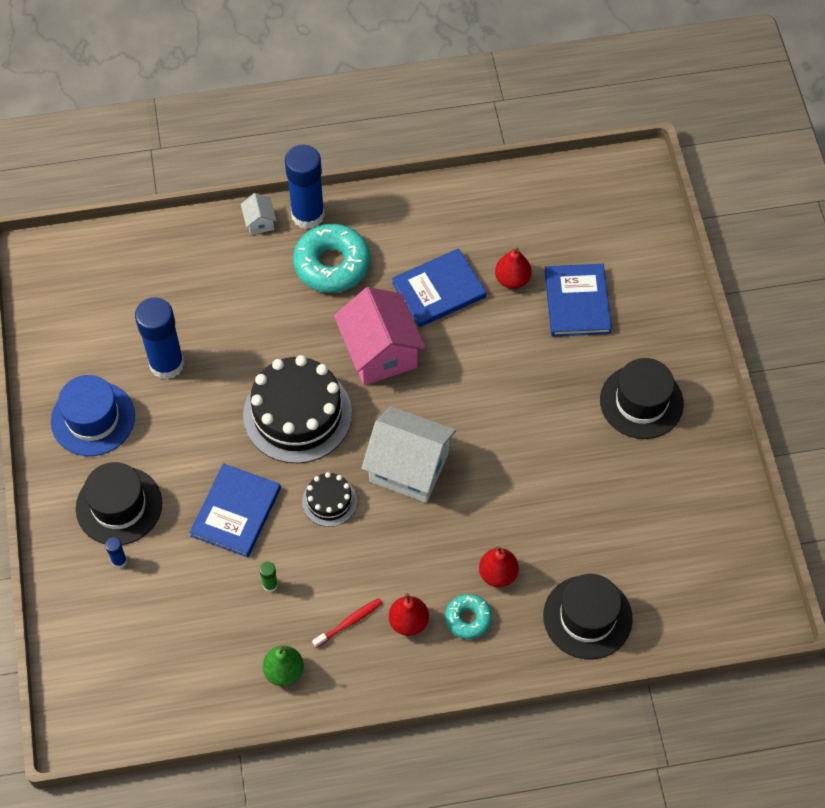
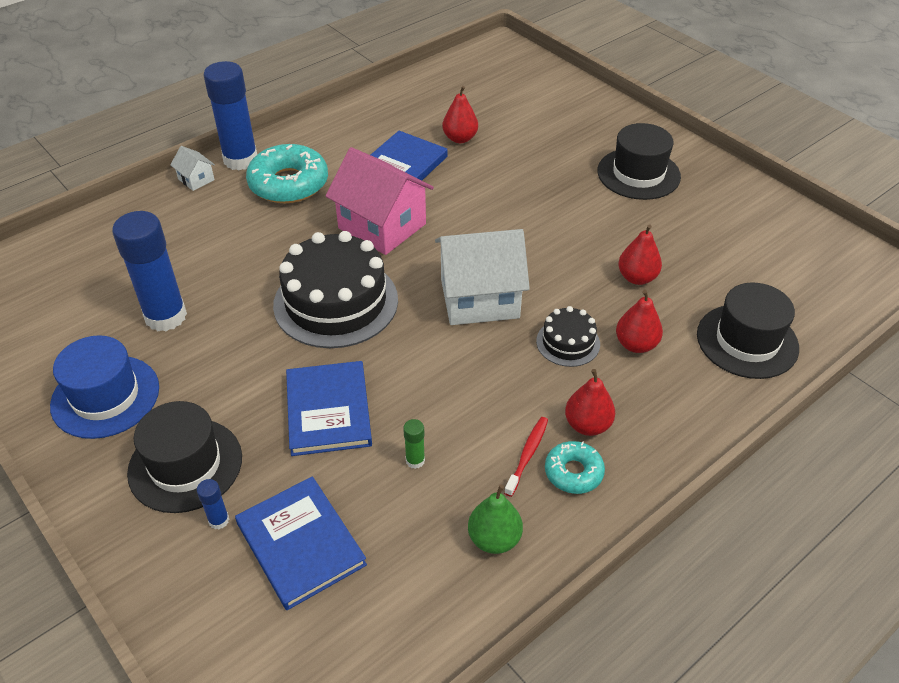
camera: 30 degrees left, 15 degrees down
black cake [302,472,357,527] -> black cake moved to [536,306,600,367]
turquoise donut [445,594,492,639] -> turquoise donut moved to [545,441,605,494]
blue book [545,264,612,337] -> blue book moved to [235,476,367,610]
none -> red pear [618,224,662,285]

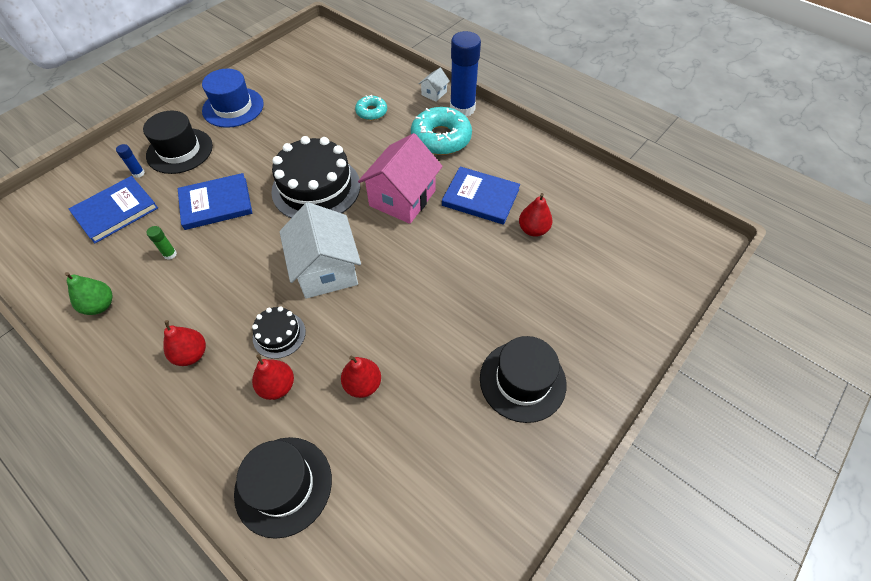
camera: 80 degrees right, 10 degrees up
blue glue stick [112,211,187,331] -> none
red toothbrush [504,417,548,497] -> none
turquoise donut [545,441,605,494] -> turquoise donut moved to [355,95,387,120]

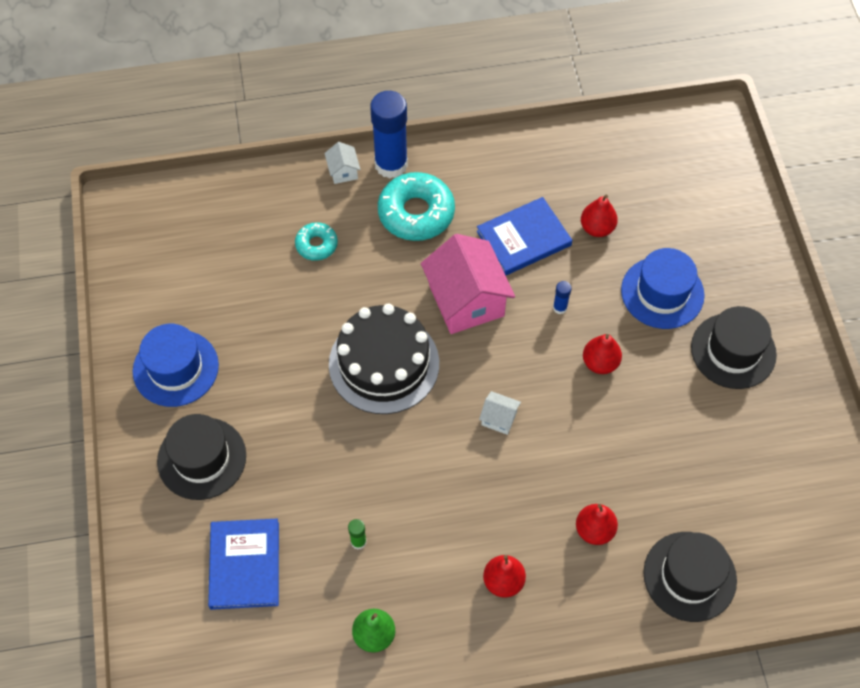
camera: 50 degrees left, 5 degrees up
blue glue stick [116,144,145,178] -> blue glue stick moved to [553,281,572,314]
blue book [178,173,252,230] -> none
black cake [252,306,306,359] -> none
white house [279,202,361,299] -> white house [479,391,521,435], size x0.44
red pear [341,356,381,398] -> red pear moved to [583,334,622,374]
none -> blue hat [621,248,705,329]

